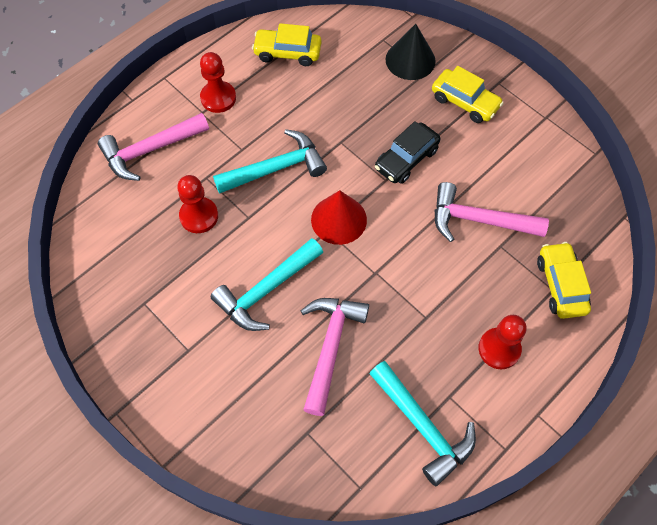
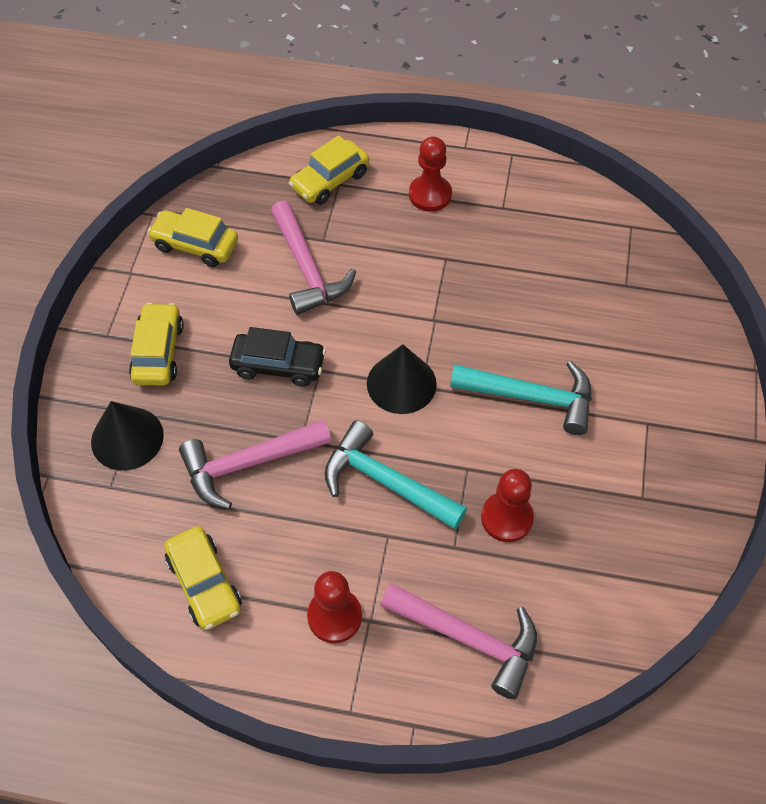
camera: 125 degrees left, 5 degrees down
pink hammer [301,298,369,416] -> pink hammer moved to [179,419,331,509]
red cone [311,190,367,245] -> black cone [367,344,437,414]
turquoise hammer [369,361,476,486] -> none
none -> yellow car [147,208,238,267]

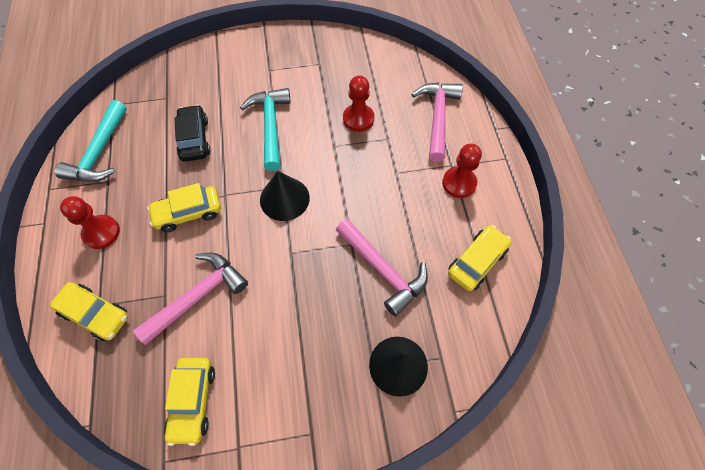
camera: 110 degrees left, 5 degrees up
yellow car [129,303,184,386] -> yellow car moved to [147,183,221,232]
black car [229,327,326,387] -> black car moved to [175,105,211,162]
turquoise hammer [325,420,467,529] -> turquoise hammer moved to [54,100,127,182]

